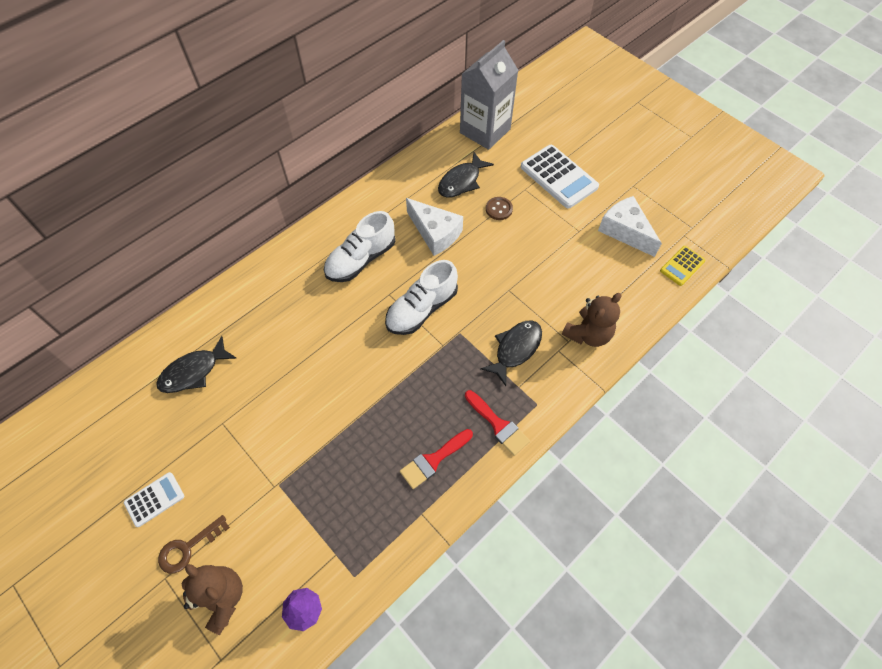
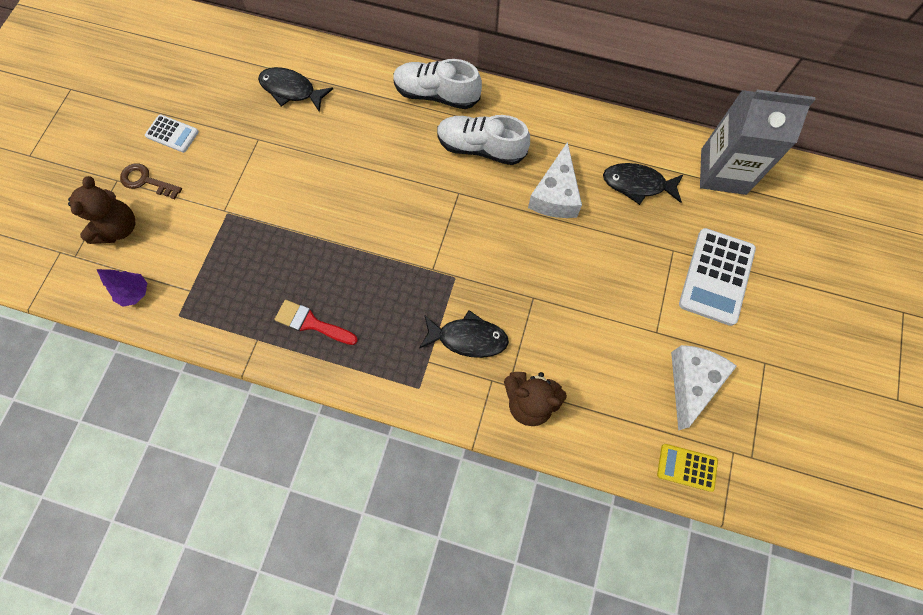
camera: 60 degrees right, 10 degrees up
white shoe [385,260,458,335] -> white shoe moved to [393,59,482,109]
red brush [465,390,530,456] -> none
brown button [486,197,513,220] -> none

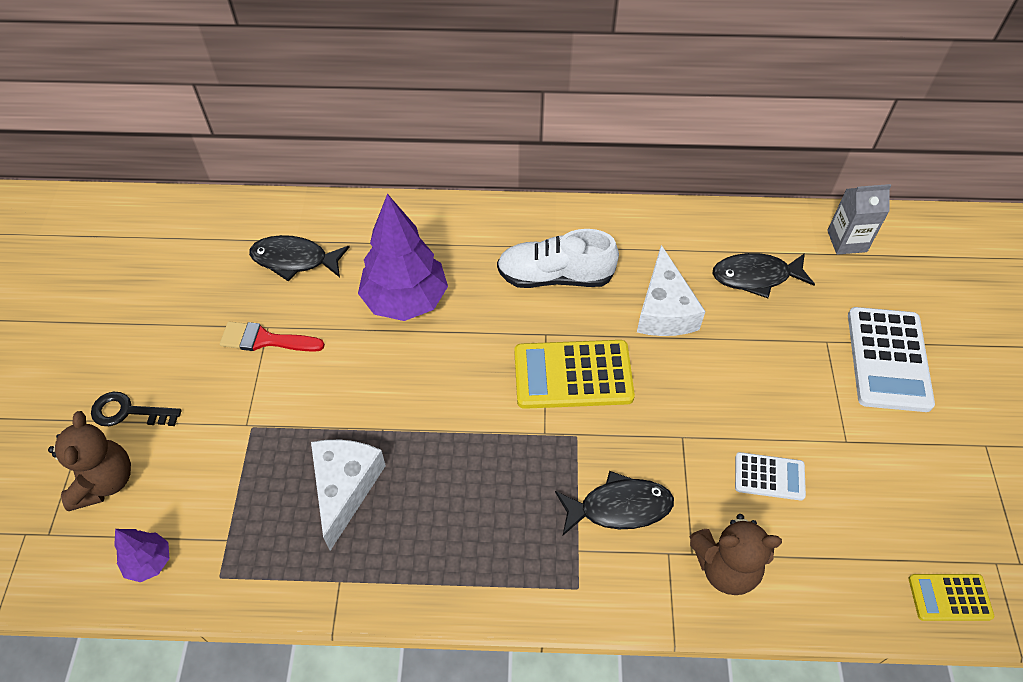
camera: 15 degrees left, 15 degrees down
brown key [120,163,182,199] -> black key [91,392,182,426]
white calculator [145,114,199,153] -> white calculator moved to [735,452,806,501]
red brush [275,300,358,345] -> red brush moved to [220,321,325,352]
white shoe [393,59,482,109] -> none
white cheese [671,345,737,431] -> white cheese moved to [311,440,386,551]
grey carton [700,89,815,195] -> grey carton [827,184,892,255], size x0.56
none -> purple tree [358,194,448,321]
none -> yellow calculator [515,340,635,409]

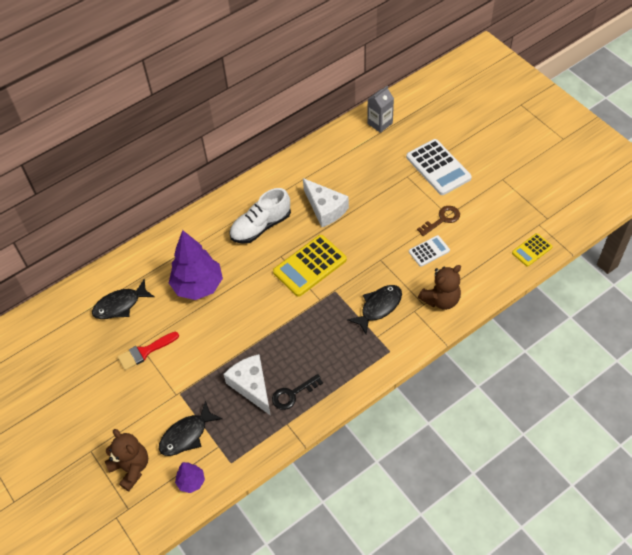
camera: 35 degrees left, 0 degrees up
black key [91,392,182,426] -> black key moved to [272,374,323,410]
black fish [713,253,815,298] -> black fish moved to [159,401,222,456]
none -> brown key [417,206,460,236]

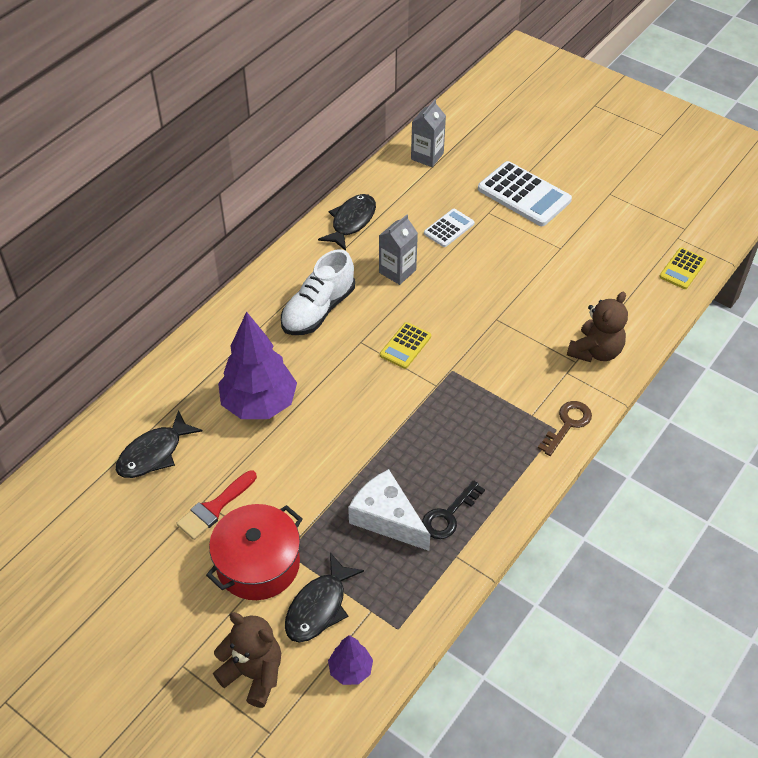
camera: 20 degrees left, 5 degrees down
yellow calculator [273,235,347,297] -> yellow calculator [380,322,431,369], size x0.55
white cheese [303,178,349,227] -> grey carton [379,215,418,285]
black fish [347,285,402,334] -> black fish moved to [318,194,376,251]
white calculator [409,235,450,267] -> white calculator moved to [424,209,474,247]
brown key [417,206,460,236] -> brown key moved to [538,401,592,456]
none -> red pot [206,504,303,600]

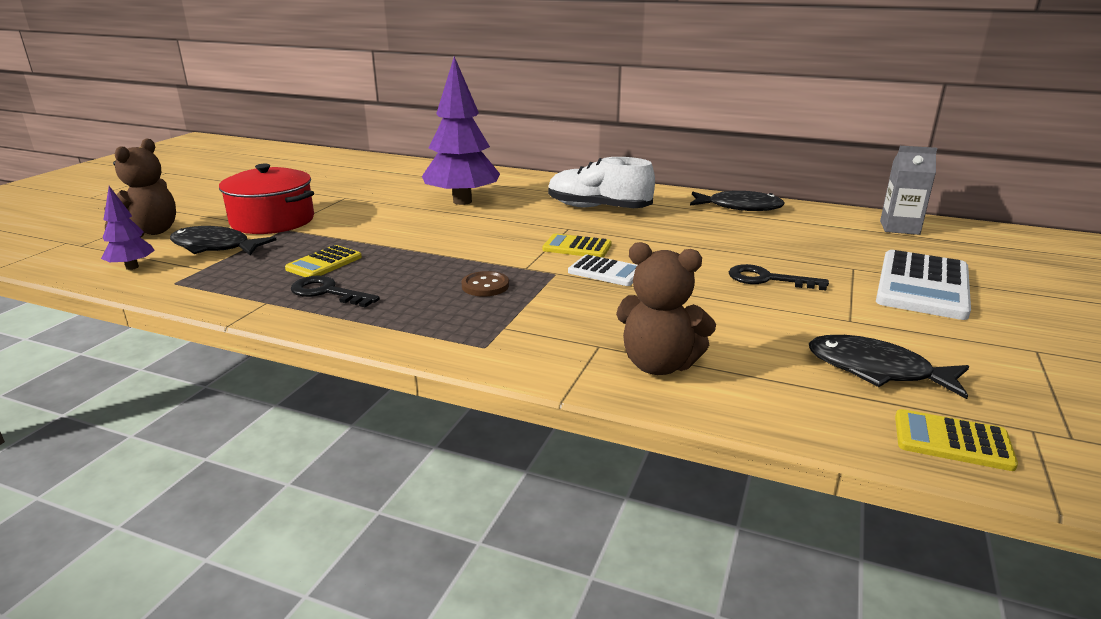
camera: 75 degrees right, 25 degrees down
black fish [116,410,202,478] -> black fish moved to [809,335,969,399]
red brush [176,470,257,540] -> none
white cheese [348,469,430,551] -> yellow calculator [285,245,362,277]
grey carton [379,215,418,285] -> none
white calculator [424,209,474,247] -> white calculator moved to [568,255,637,286]
brown key [538,401,592,456] -> none
none -> brown button [461,271,509,297]
none -> black key [729,264,829,291]

